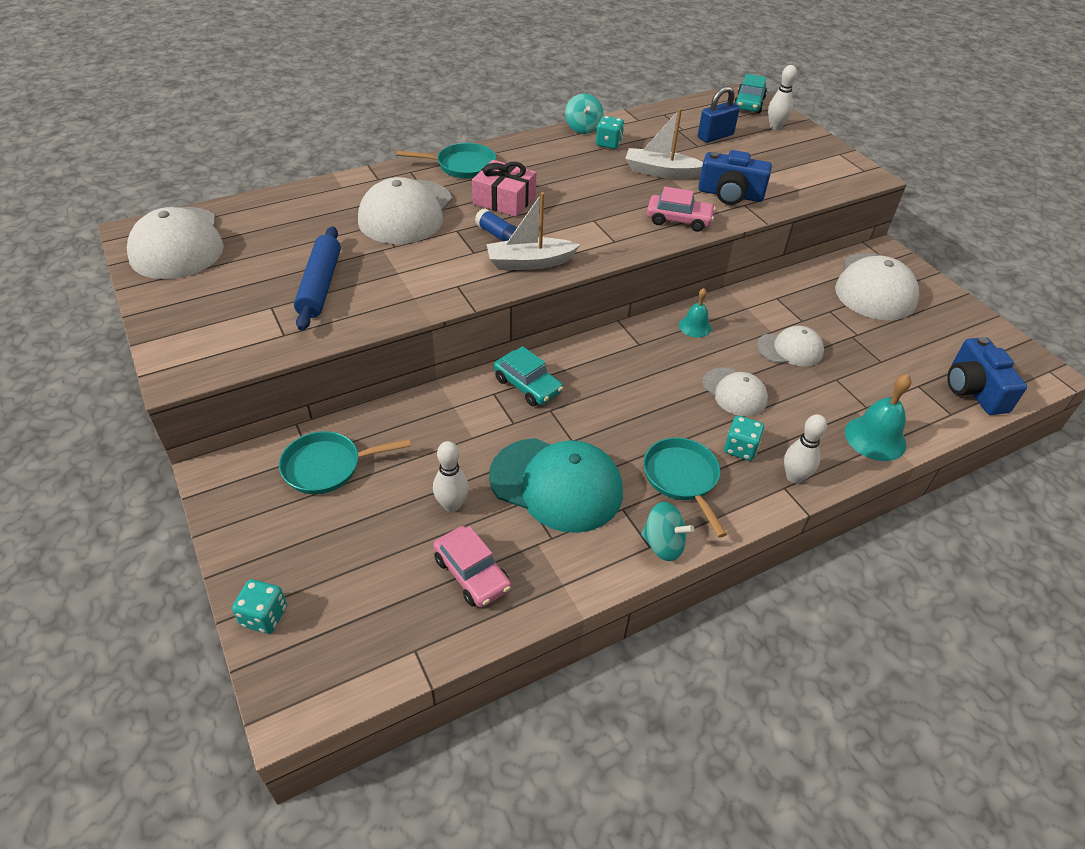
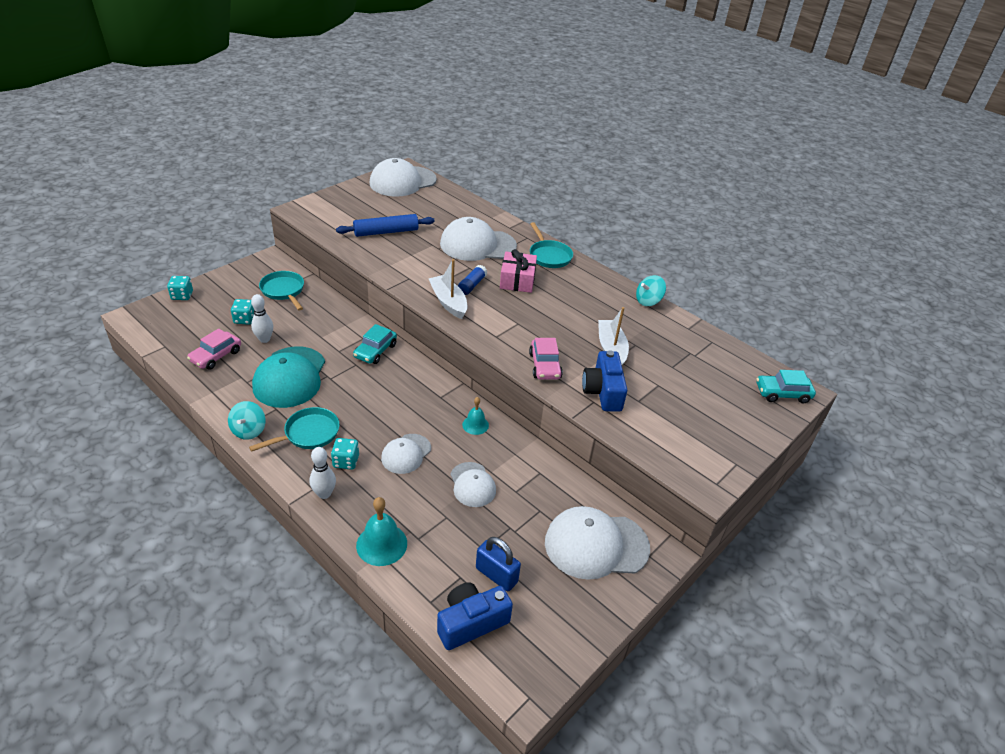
camera: 70 degrees right, 5 degrees down
turquoise dice [596,116,624,149] -> turquoise dice moved to [231,299,254,325]
blue padlock [698,86,740,143] -> blue padlock moved to [476,537,521,591]
white bowling pin [768,65,797,130] -> none

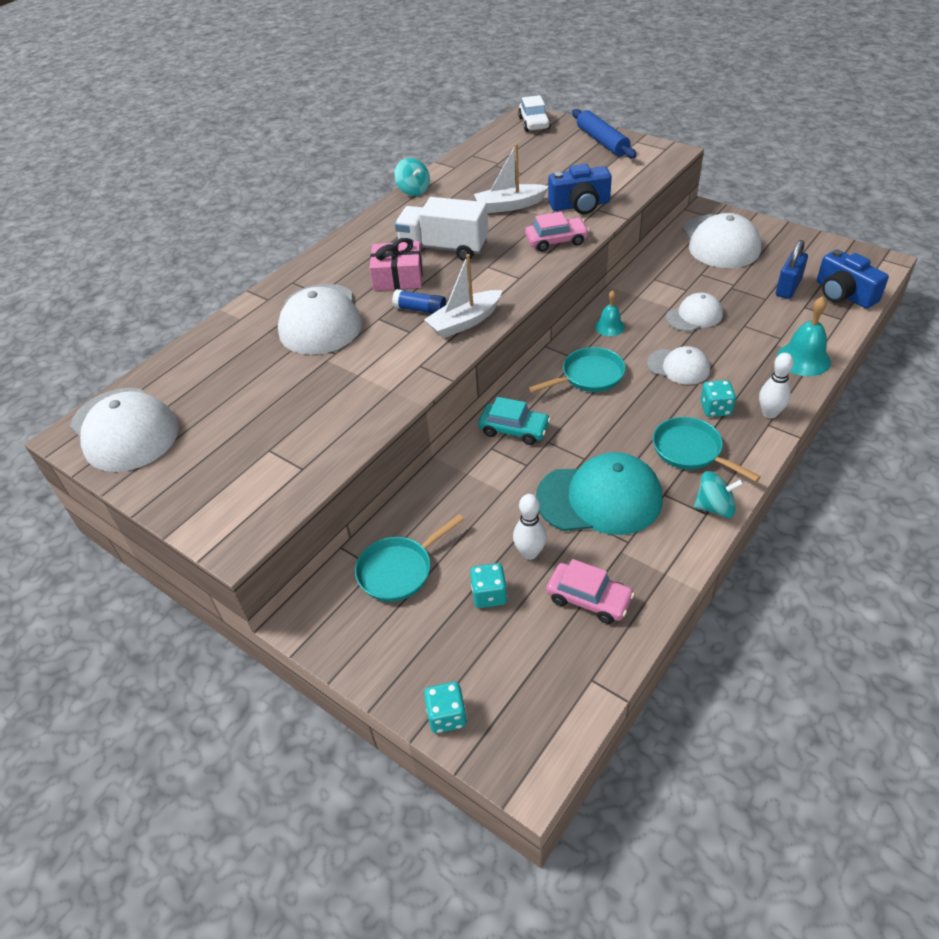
camera: 90 degrees left, 5 degrees up
blue rolling pin [336,214,435,237] -> blue rolling pin moved to [572,109,637,158]
turquoise pan [530,222,573,268] -> turquoise pan moved to [529,347,626,393]
turquoise car [756,370,816,404] -> white car [518,95,551,132]
none -> white truck [395,197,489,261]

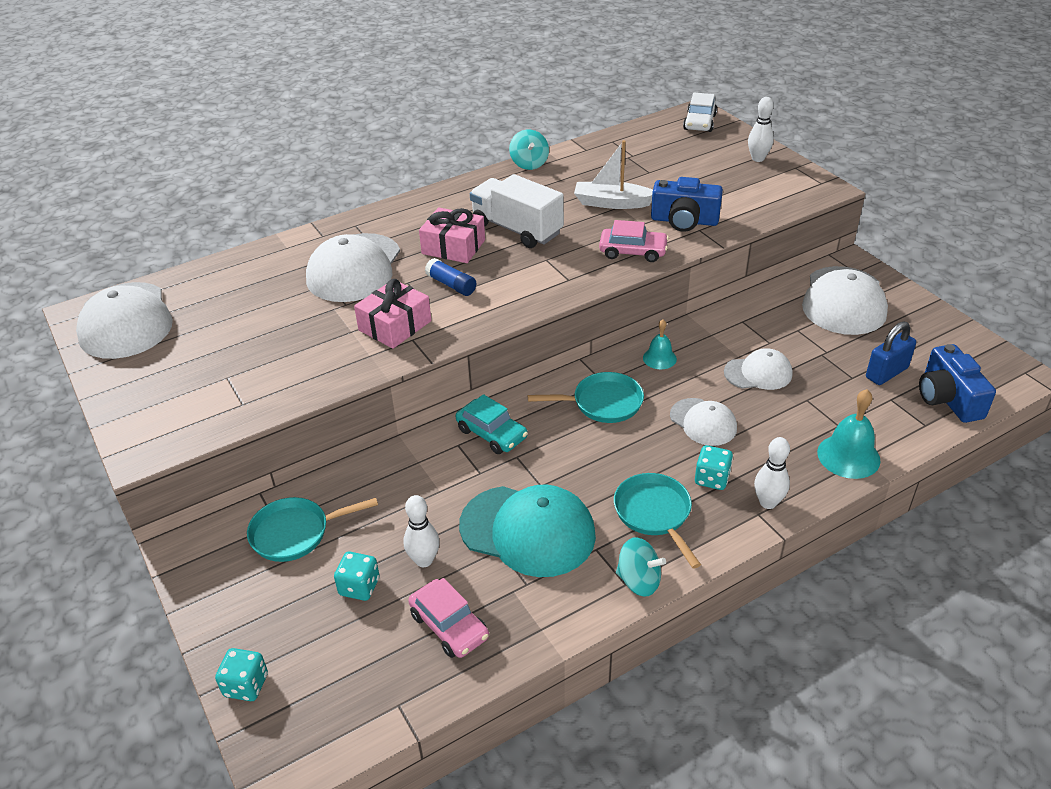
camera: 20 degrees right, 5 degrees down
white boat [424,254,502,338] -> none
blue rolling pin [572,109,637,158] -> white bowling pin [748,97,774,162]
none -> pink gift [354,279,432,349]

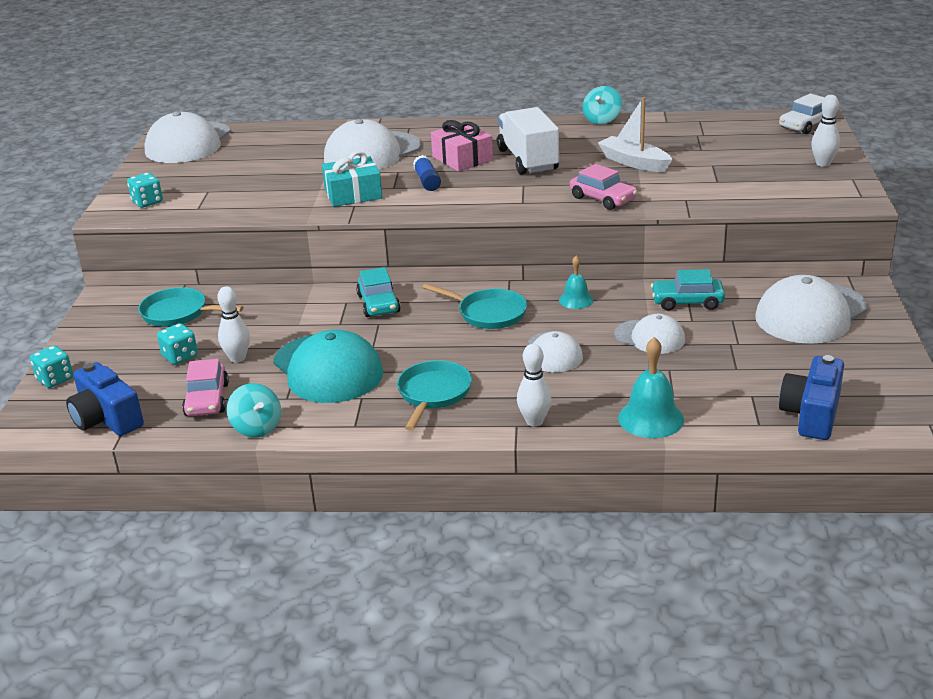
camera: 35 degrees right, 10 degrees down
pink gift [354,279,432,349] -> turquoise gift [322,151,382,207]
turquoise spinning top [616,537,666,597] -> turquoise spinning top moved to [227,383,281,438]
blue camera [651,177,723,232] -> blue camera moved to [66,362,144,436]
turquoise dice [695,445,733,490] -> turquoise dice moved to [127,173,163,208]
blue padlock [866,322,916,385] -> none
none -> turquoise car [651,269,725,311]

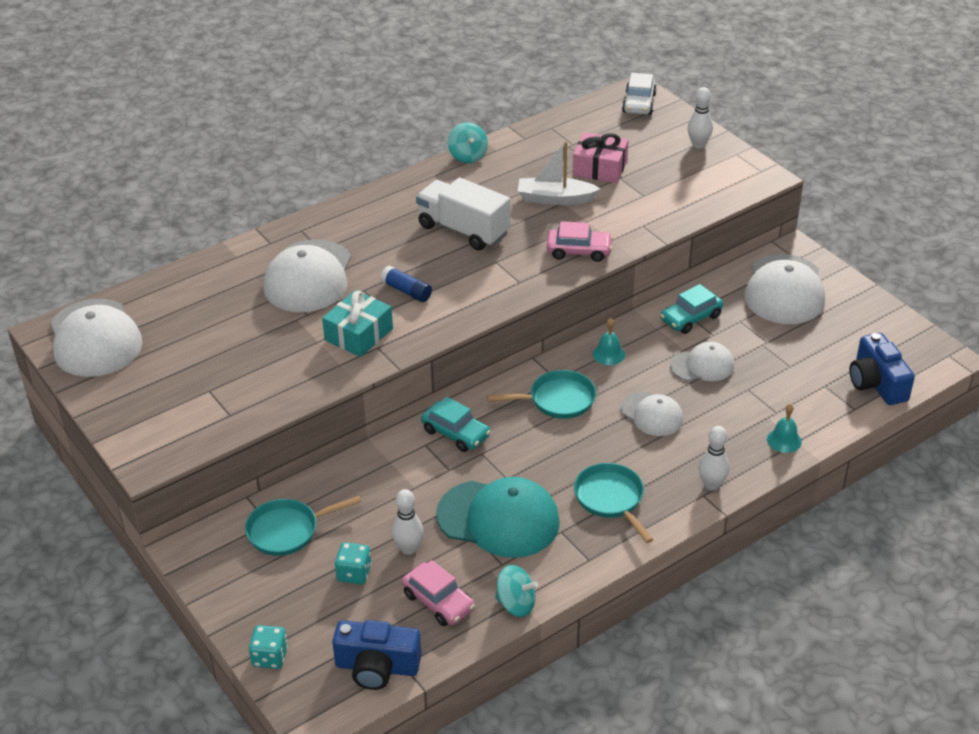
camera: 40 degrees left, 10 degrees up
turquoise dice [127,173,163,208] -> none
pink gift [431,120,493,171] -> pink gift moved to [573,132,628,183]
turquoise bell [618,337,684,438] -> turquoise bell [767,404,802,453], size x0.62

